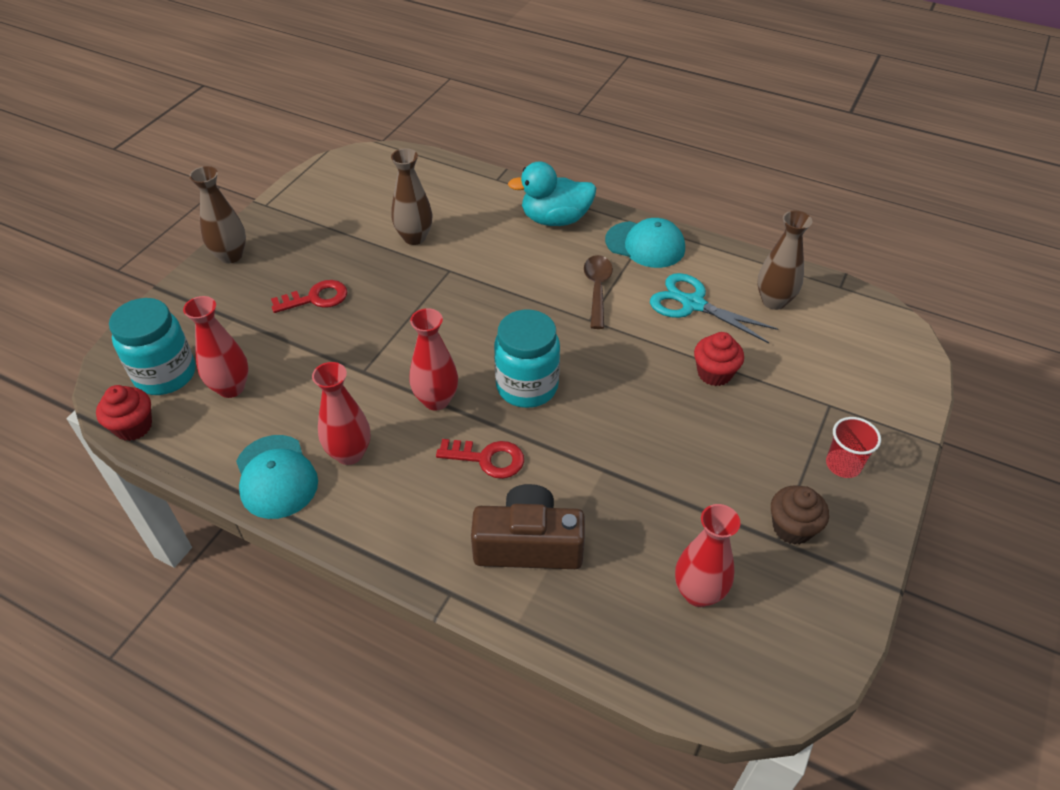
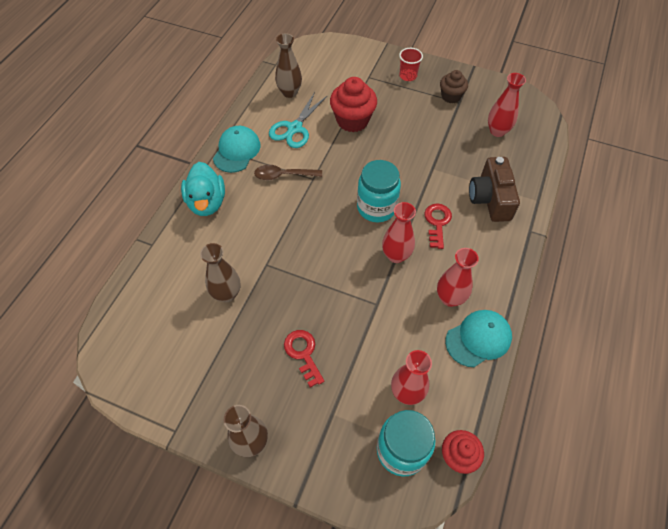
camera: 95 degrees left, 10 degrees up
red cupcake [694,332,744,386] -> red cupcake [330,77,377,132], size x1.61

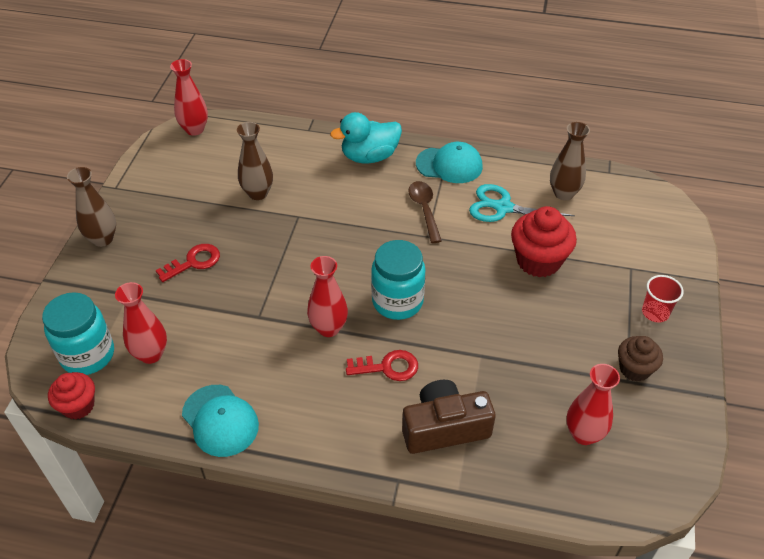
camera: 80 degrees right, 10 degrees down
red vase [437,248,479,307] -> red vase moved to [170,59,208,136]

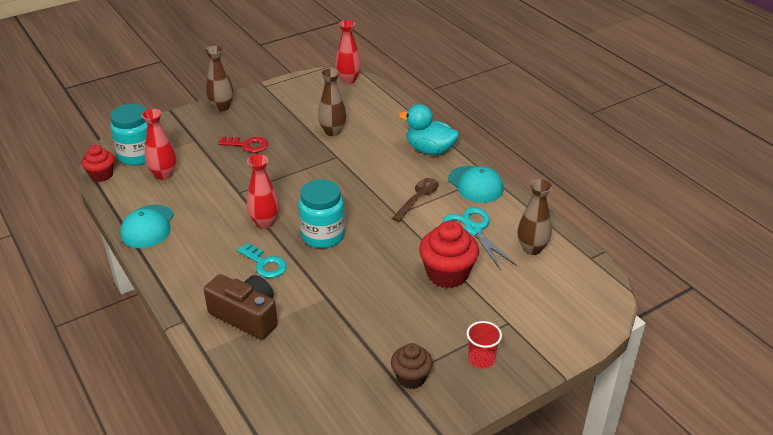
camera: 45 degrees right, 10 degrees down
red key [346,350,418,381] -> turquoise key [237,243,287,278]
red vase [566,364,620,445] -> none

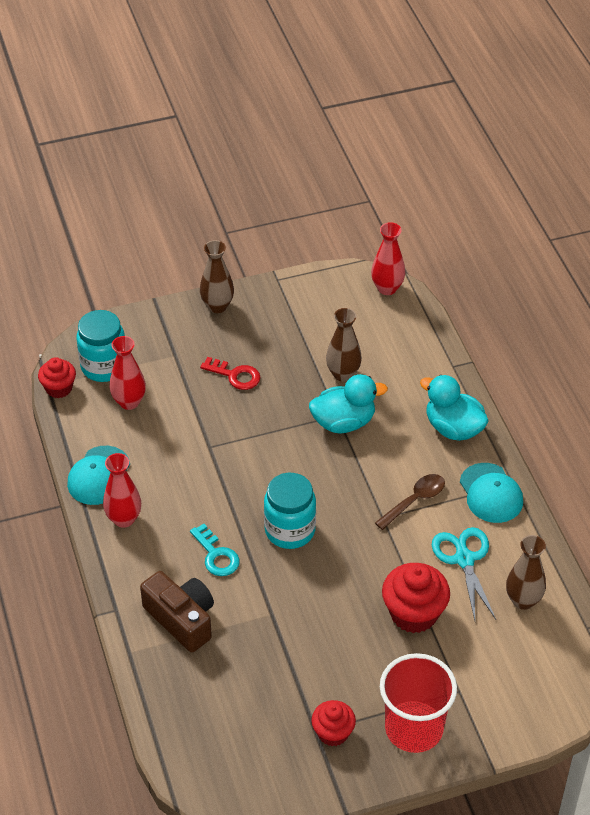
camera: 15 degrees right, 10 degrees up
red vase [247,154,279,229] -> red vase moved to [103,453,141,528]
brown cupcake [391,343,433,389] -> red cupcake [311,700,356,746]
red cup [467,321,502,369] -> red cup [380,653,457,753], size x2.00
none -> turquoise duck [309,374,388,433]

